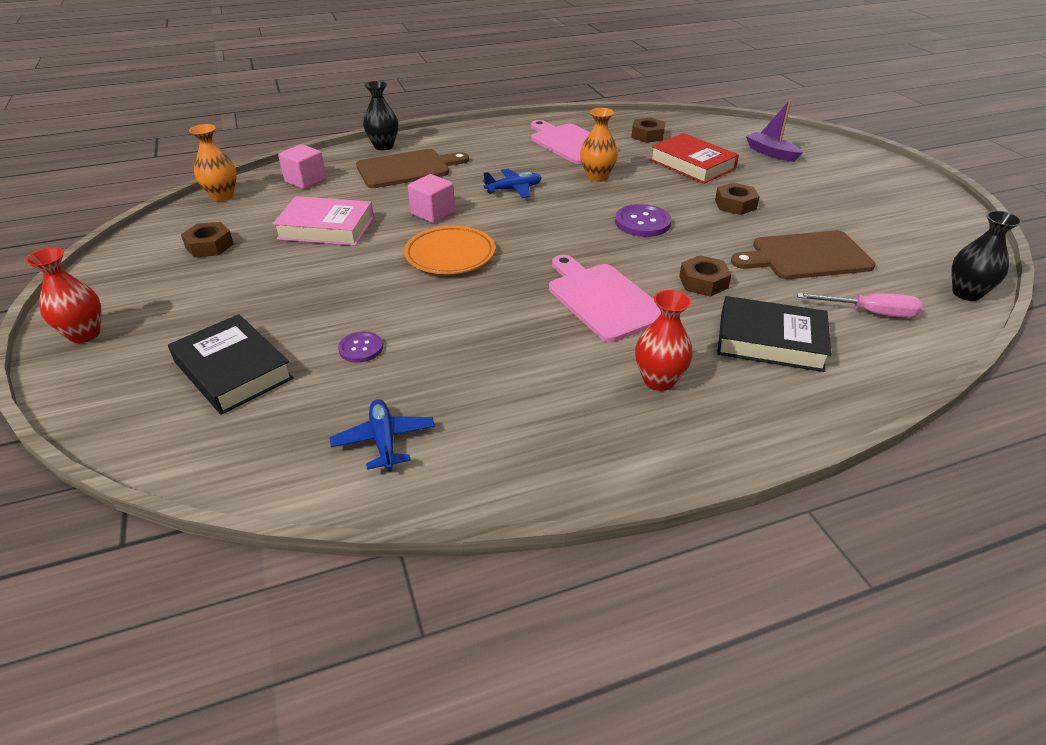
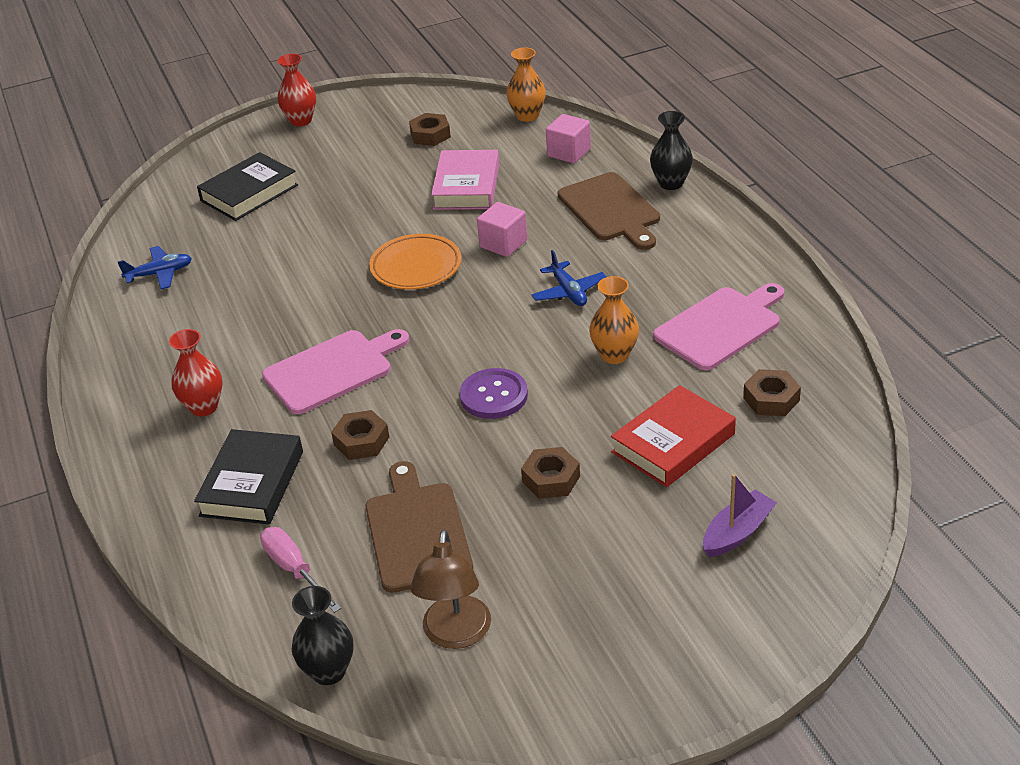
camera: 90 degrees right, 0 degrees up
purple button [338,331,383,363] -> none
pink screwdriver [797,293,922,318] -> pink screwdriver turned 135 degrees clockwise [260,527,341,613]
none -> brown lamp [410,529,491,649]

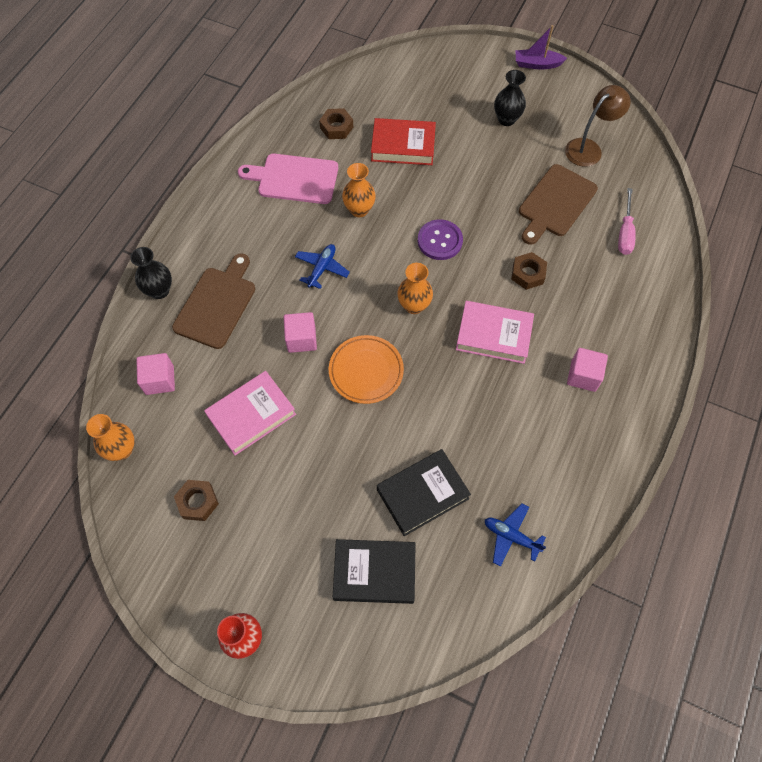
camera: 135 degrees left, 25 degrees up
red vase [169,329,223,417] -> pink cube [567,348,608,392]
black book [194,429,303,525] -> black book moved to [377,449,471,536]
pink cutting board [262,329,409,414] -> pink book [456,301,534,364]
black vase [292,586,354,685] -> black vase moved to [494,70,526,126]
brown nut [521,447,580,499] -> none
purple boat [703,474,777,557] -> purple boat moved to [516,25,567,69]
none -> orange vase [397,263,433,314]

